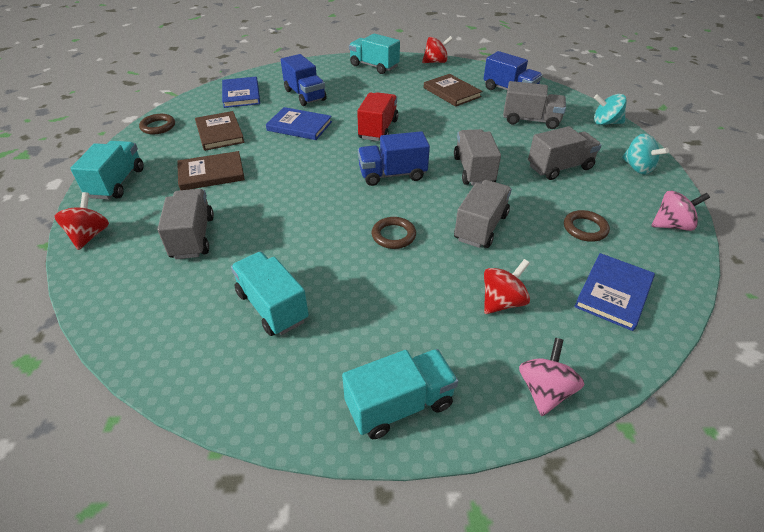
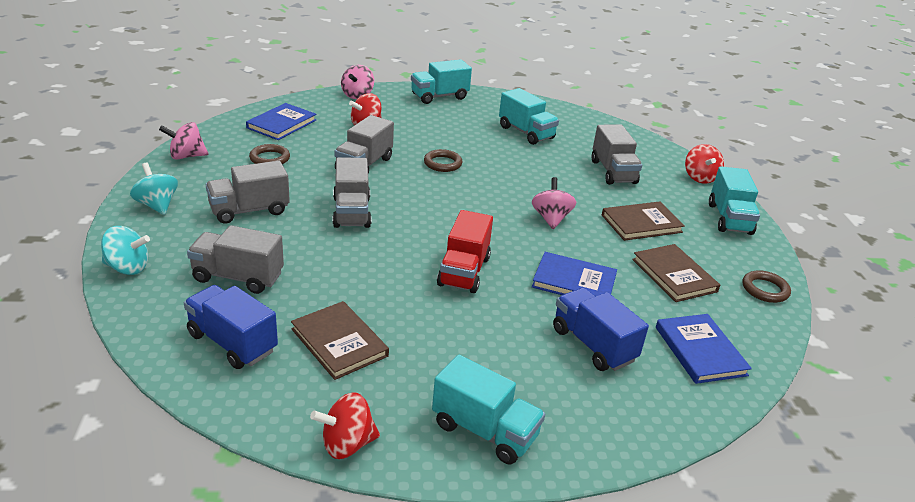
camera: 175 degrees right, 10 degrees down
blue truck [358,131,430,186] -> none
none -> pink spinning top [532,177,576,229]

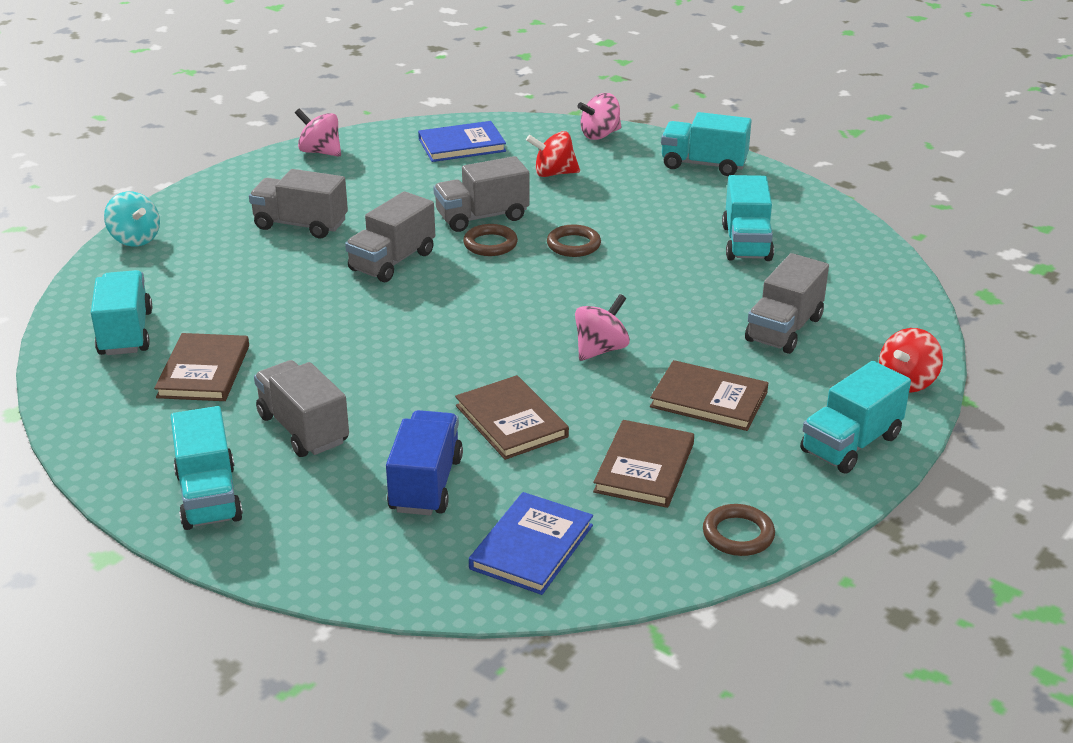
camera: 45 degrees right, 0 degrees up
turquoise spinning top [130,163,178,215] -> none
blue truck [184,285,278,369] -> turquoise truck [91,270,152,355]
grey truck [187,225,284,294] -> grey truck moved to [254,360,349,457]
brown ring [249,144,290,164] -> brown ring moved to [463,224,518,256]
red spinning top [310,393,380,459] -> none
red truck [437,210,493,293] -> none
blue book [532,252,617,296] -> brown book [455,375,569,460]

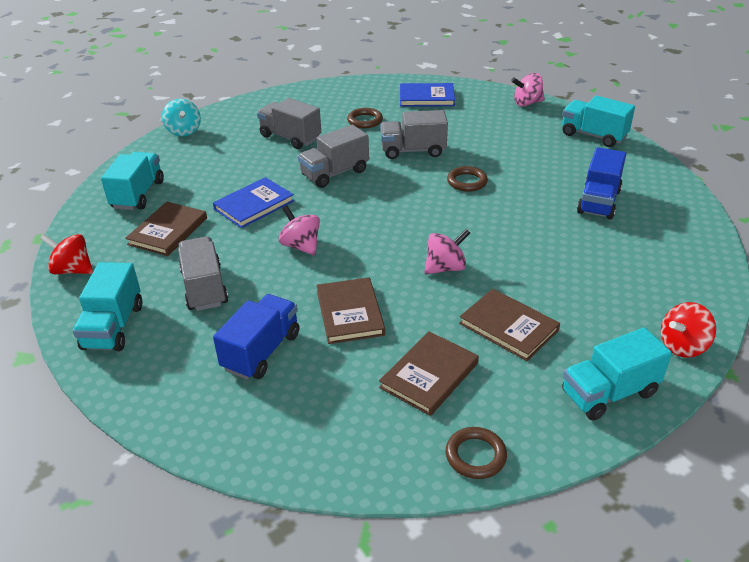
camera: 20 degrees right, 5 degrees up
pink spinning top [295,109,341,157] -> pink spinning top moved to [279,205,320,256]
brown ring [463,224,518,256] -> brown ring moved to [347,108,383,128]
blue book [469,492,593,595] -> blue book moved to [213,177,294,228]
red spinning top [526,131,580,177] -> red spinning top moved to [40,234,93,274]
turquoise truck [722,175,774,261] -> blue truck [577,147,626,220]
grey truck [745,253,829,354] -> none

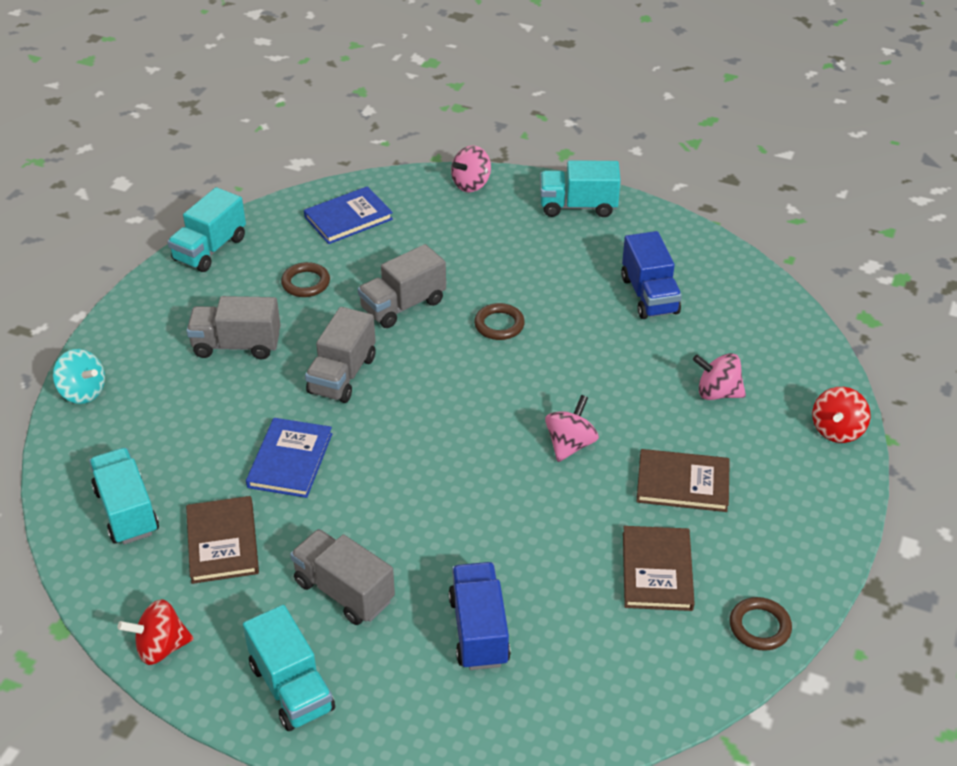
camera: 35 degrees left, 5 degrees up
pink spinning top [279,205,320,256] -> pink spinning top moved to [693,353,746,400]
brown book [316,277,385,344] -> none
turquoise truck [562,328,672,420] -> turquoise truck moved to [167,187,246,272]

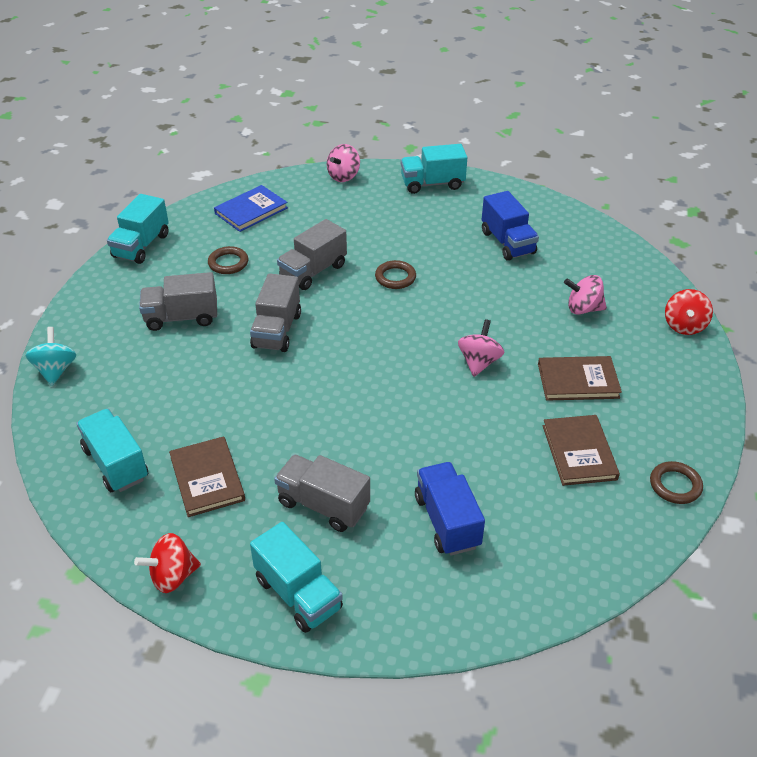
camera: 10 degrees left, 0 degrees up
turquoise spinning top [53,349,105,404] -> turquoise spinning top turned 120 degrees counterclockwise [26,327,76,386]
blue book [246,418,332,498] -> none

